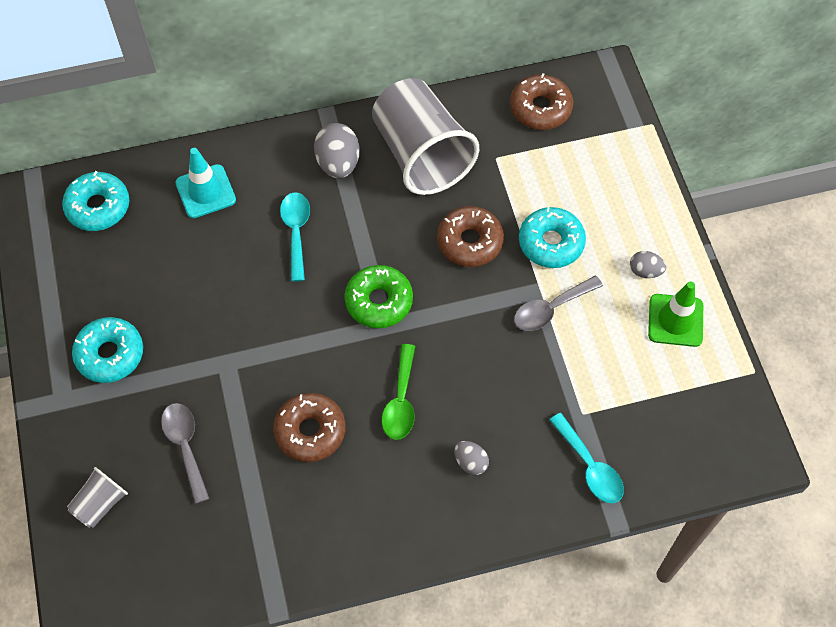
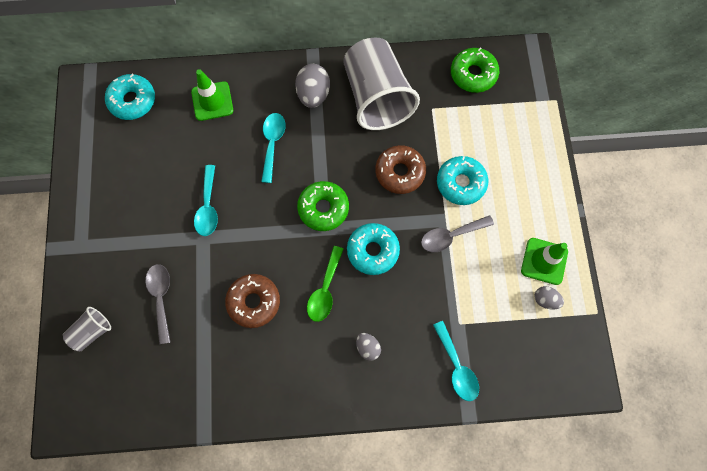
camera: 10 degrees right, 10 degrees up
turquoise donut [72,317,143,383] -> turquoise donut moved to [347,223,400,275]
turquoise traffic cone [175,148,236,218] -> green traffic cone [191,69,233,121]
brown donut [510,73,573,130] -> green donut [451,47,499,93]
grey egg [630,251,666,278] -> grey egg moved to [535,286,564,310]
none -> turquoise spoon [194,165,218,236]

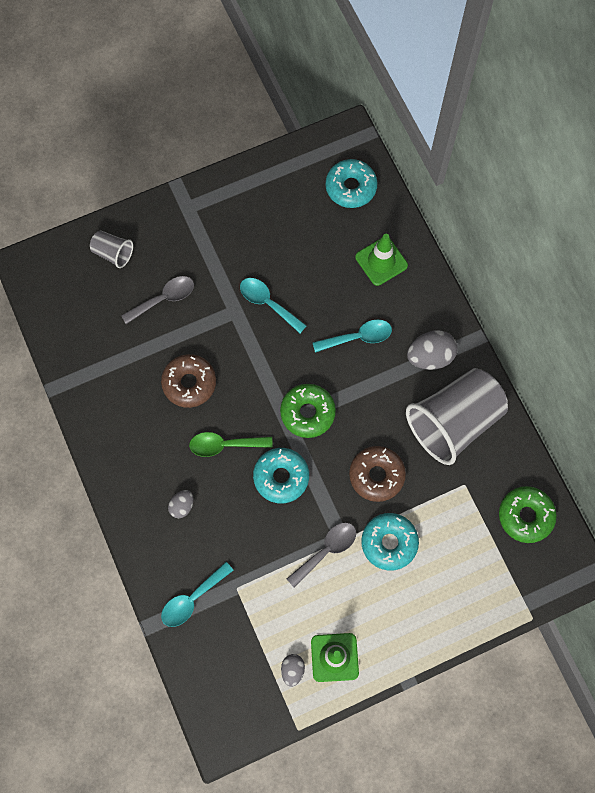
camera: 70 degrees right, 0 degrees up
turquoise spoon [194,165,218,236] -> turquoise spoon turned 60 degrees clockwise [240,278,307,333]
grey spoon [421,215,494,252] -> grey spoon turned 90 degrees clockwise [287,523,356,587]

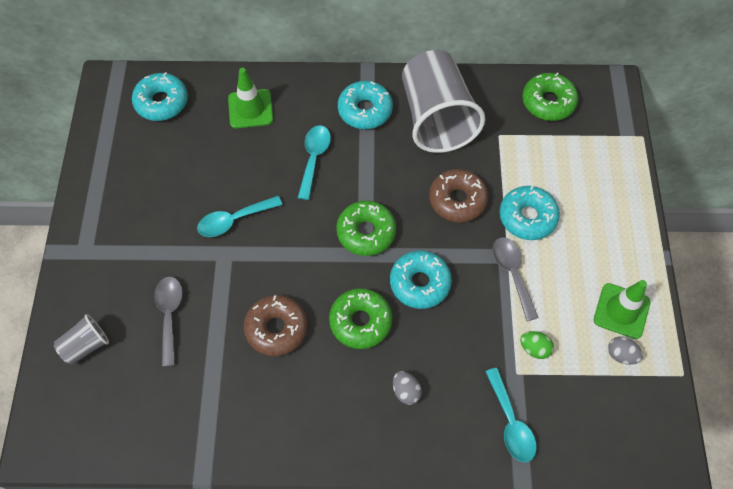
camera: 65 degrees left, 10 degrees down
green spoon [189,432,273,457] -> green donut [329,288,392,349]
grey egg [407,330,457,370] -> turquoise donut [338,81,393,129]
none -> green egg [520,331,554,359]

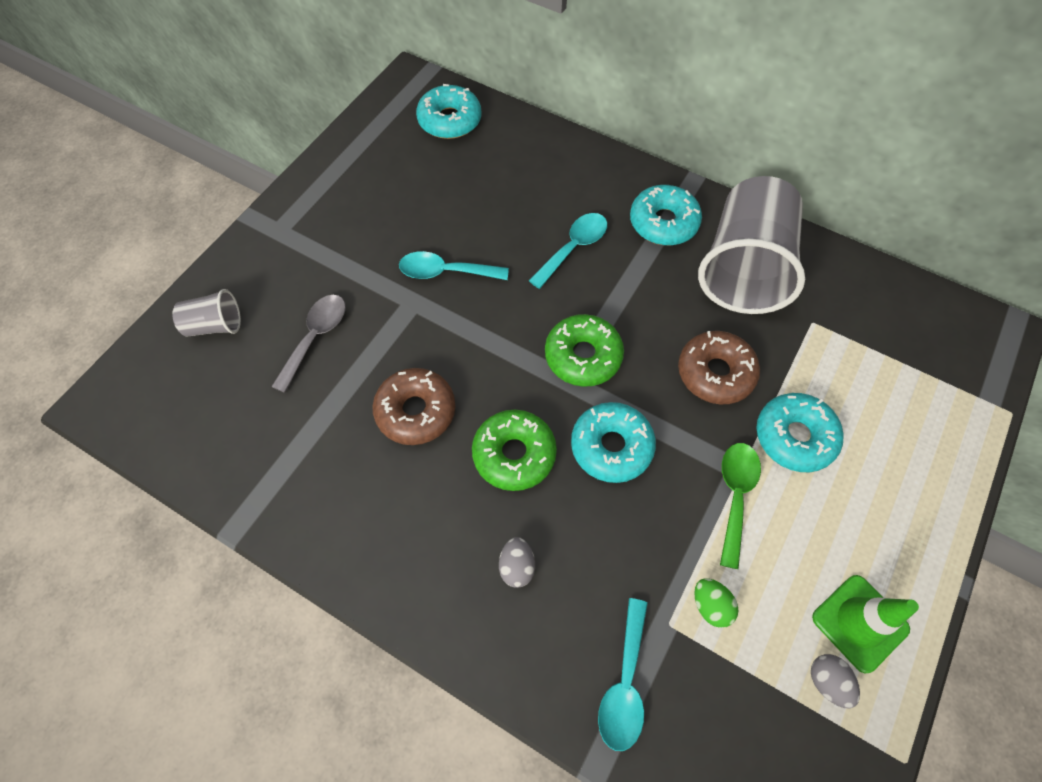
camera: 30 degrees right, 0 degrees up
green traffic cone [228,68,273,129] -> none
grey spoon [493,237,539,321] -> green spoon [720,443,761,569]
green donut [522,72,578,121] -> none

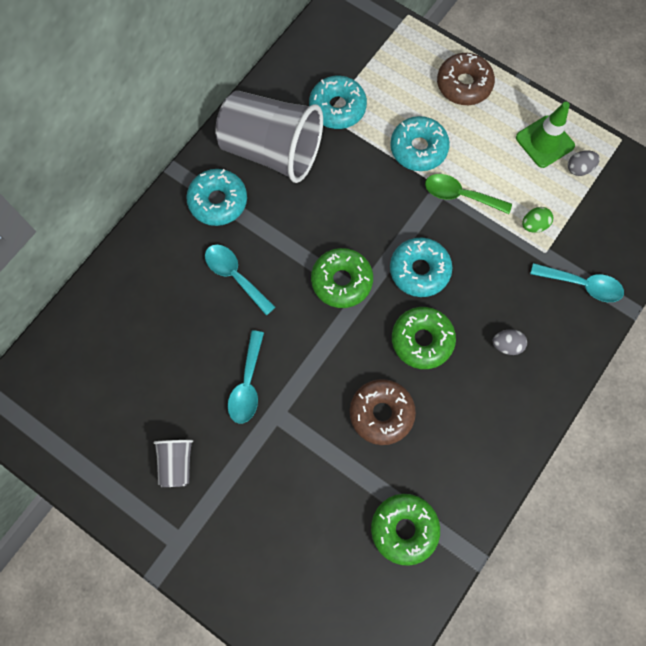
camera: 85 degrees left, 10 degrees up
grey cup [172,289,241,337] -> grey cup moved to [153,440,193,487]
grey spoon [271,295,346,393] -> none
turquoise donut [416,84,482,139] -> turquoise donut moved to [309,76,367,129]
brown donut [678,331,760,404] -> brown donut moved to [437,53,495,105]
none -> green donut [371,494,440,566]

